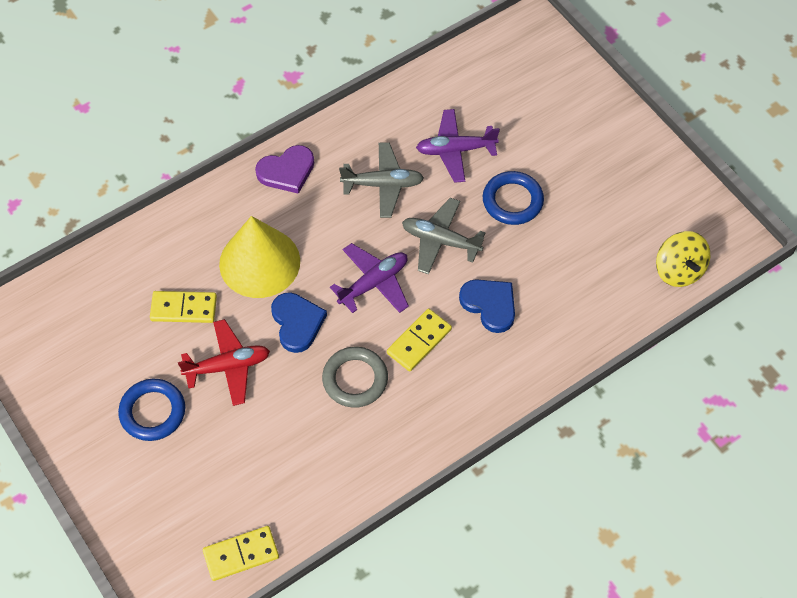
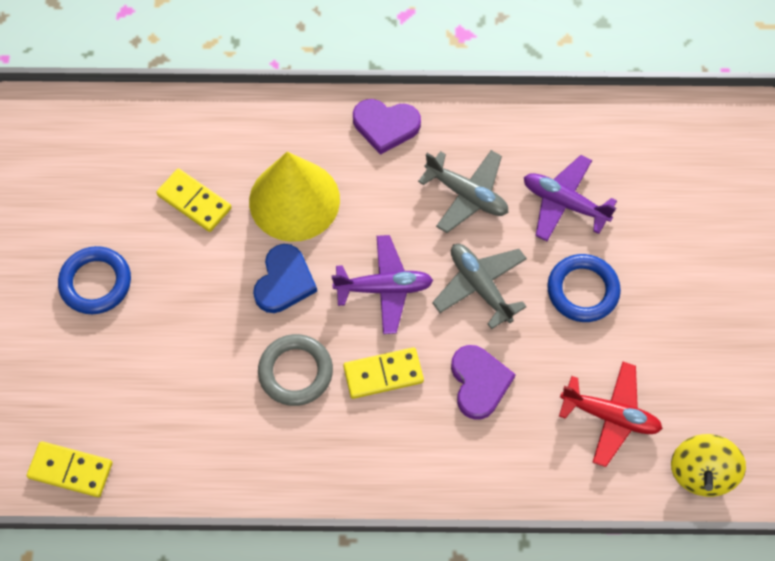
camera: 35 degrees right, 5 degrees up
red plane [178,319,270,406] -> red plane moved to [559,362,663,467]
blue heart [459,279,515,333] -> purple heart [451,345,516,420]

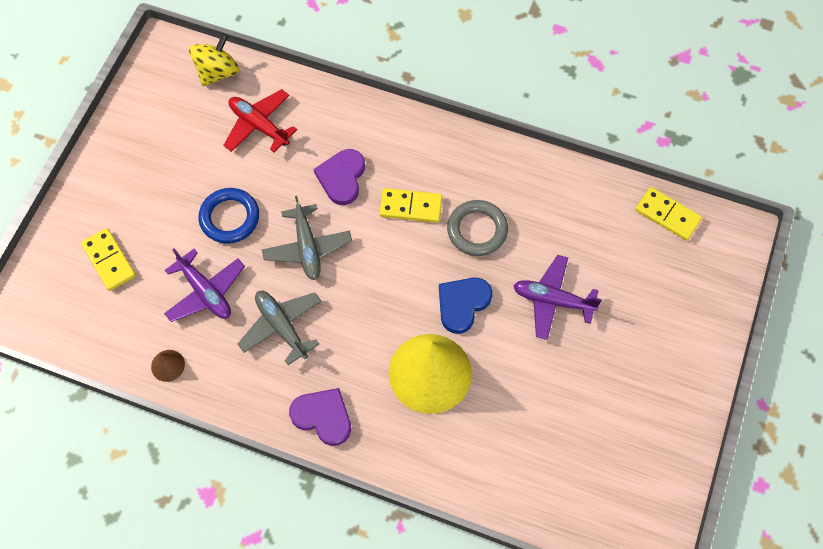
camera: 160 degrees left, 0 degrees up
blue ring [58,246,131,314] -> none
yellow domino [156,169,232,232] -> yellow domino moved to [81,228,136,291]
purple plane [332,235,433,334] -> purple plane moved to [513,255,602,340]
none -> brown cone [151,350,185,382]

